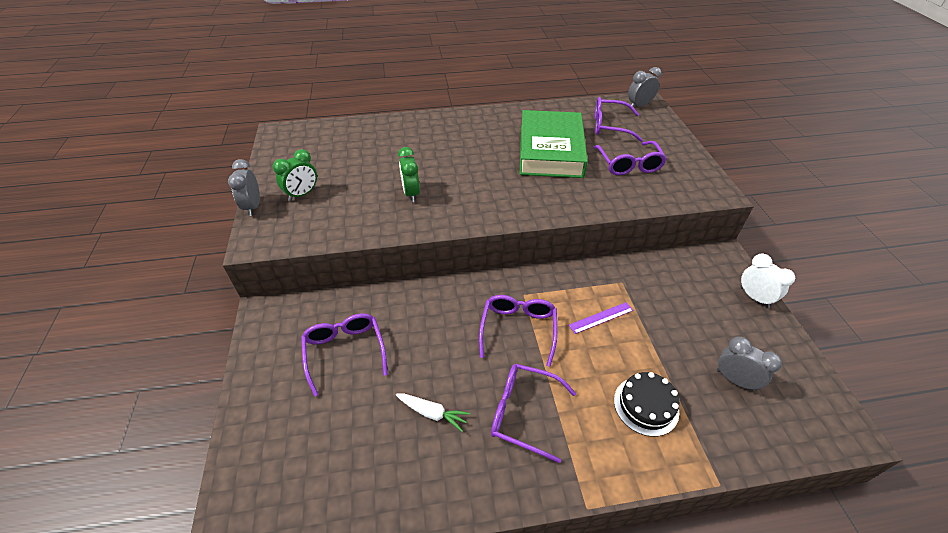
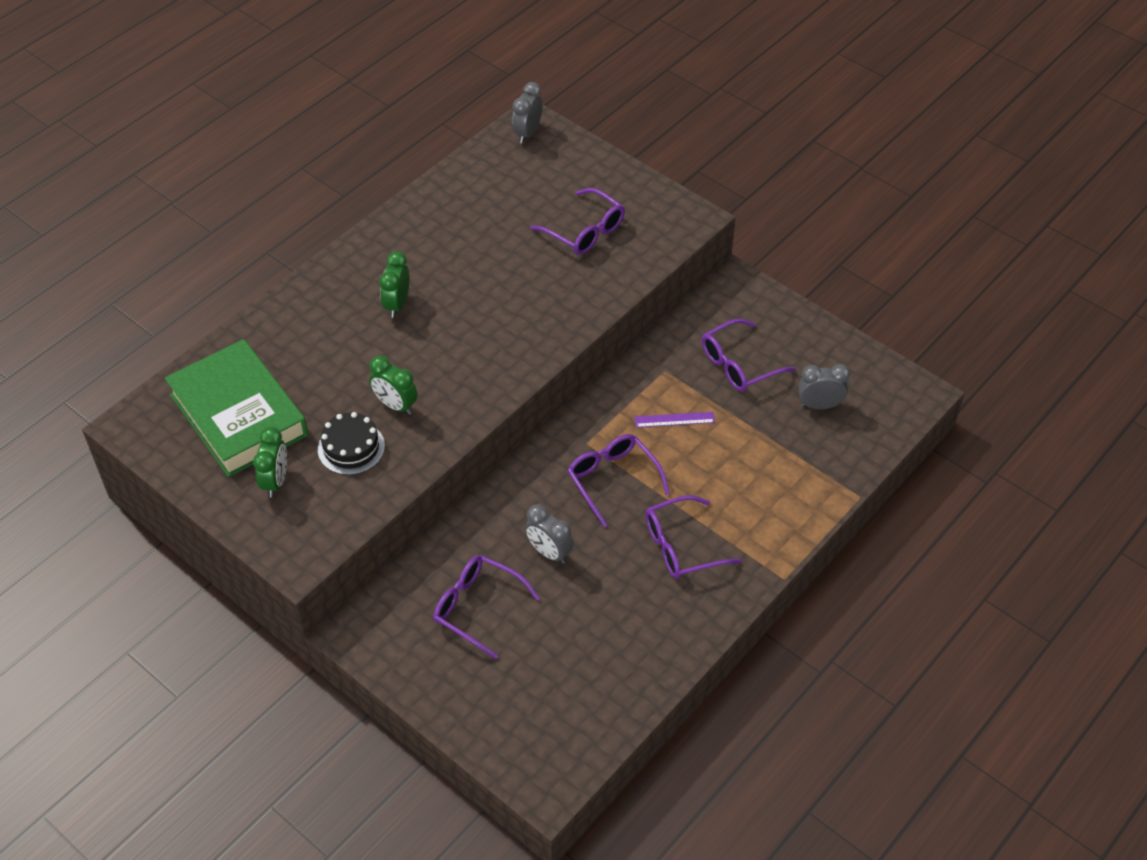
camera: 40 degrees left, 5 degrees up
grey clock [228,159,260,216] -> grey clock moved to [525,504,574,564]
white carrot [396,394,470,432] -> none
green book [520,110,588,178] -> green book moved to [165,339,308,477]
purple ruler [569,302,633,334] -> purple ruler turned 60 degrees clockwise [635,412,715,428]
purple glasses [595,97,643,142] -> purple glasses moved to [702,319,796,391]
black cake [614,372,680,437] -> black cake moved to [318,412,385,475]
white clock [741,254,795,308] -> none
none -> green clock [380,251,409,318]

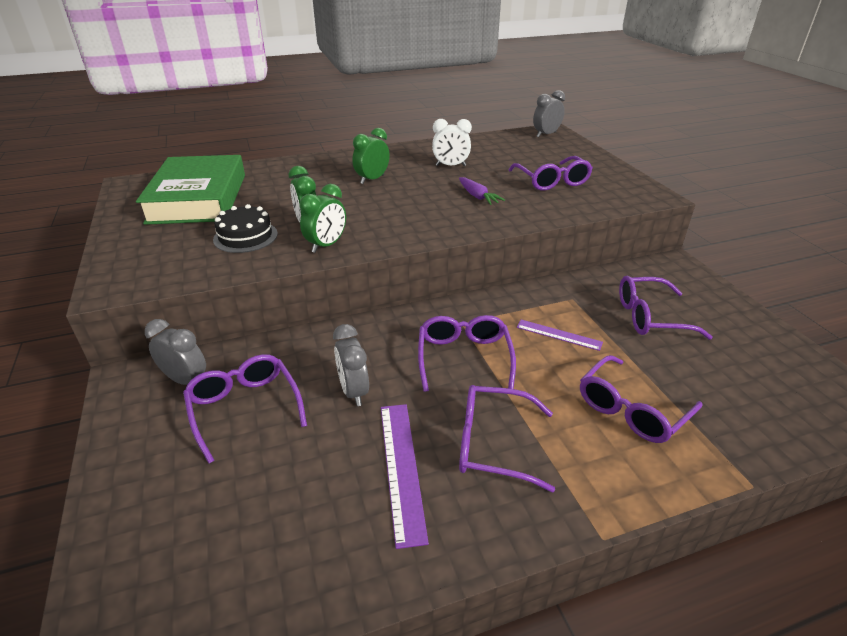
camera: 30 degrees right, 15 degrees down
green clock [253,427,287,498] -> green clock moved to [299,184,346,253]
grey clock [798,364,850,409] -> grey clock moved to [145,319,206,385]
none -> purple ruler [381,404,429,549]
none -> white clock [432,119,472,166]
none -> purple carrot [459,177,505,205]
none -> purple glasses [580,355,702,443]

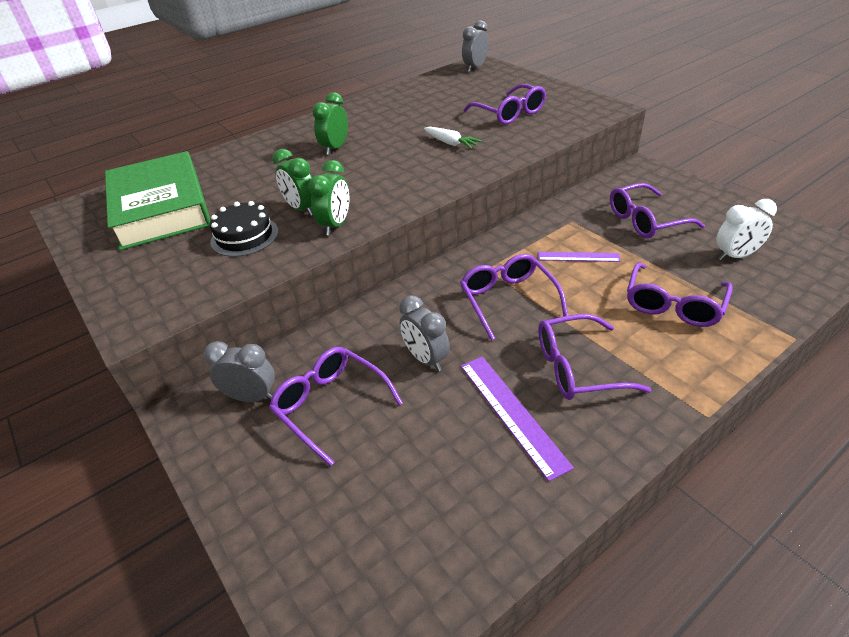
camera: 15 degrees left, 5 degrees up
white clock [432,119,472,166] -> white clock moved to [716,199,777,261]
purple carrot [459,177,505,205] -> white carrot [424,127,482,149]

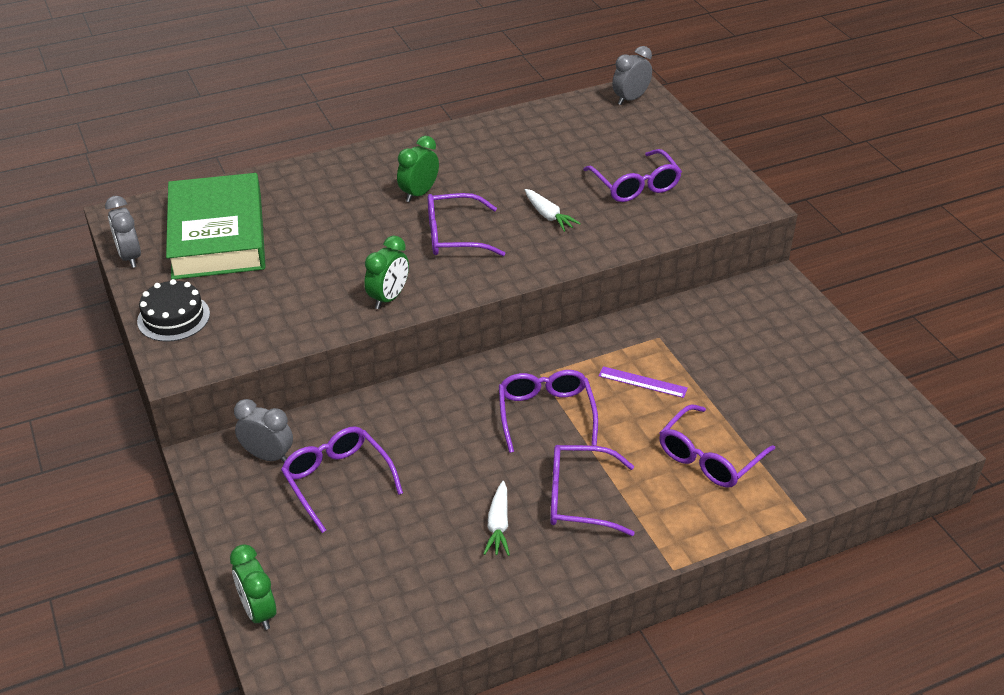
camera: 10 degrees right, 0 degrees up
black cake [210,201,278,257] -> black cake moved to [137,279,210,342]
green clock [272,149,313,216] -> green clock moved to [230,544,276,630]
grey clock [399,295,450,371] -> grey clock moved to [105,196,141,268]
purple ruler [461,356,574,482] -> white carrot [483,481,510,556]
purple glasses [610,183,705,238] -> purple glasses moved to [428,193,506,256]
white clock [716,199,777,261] -> none

